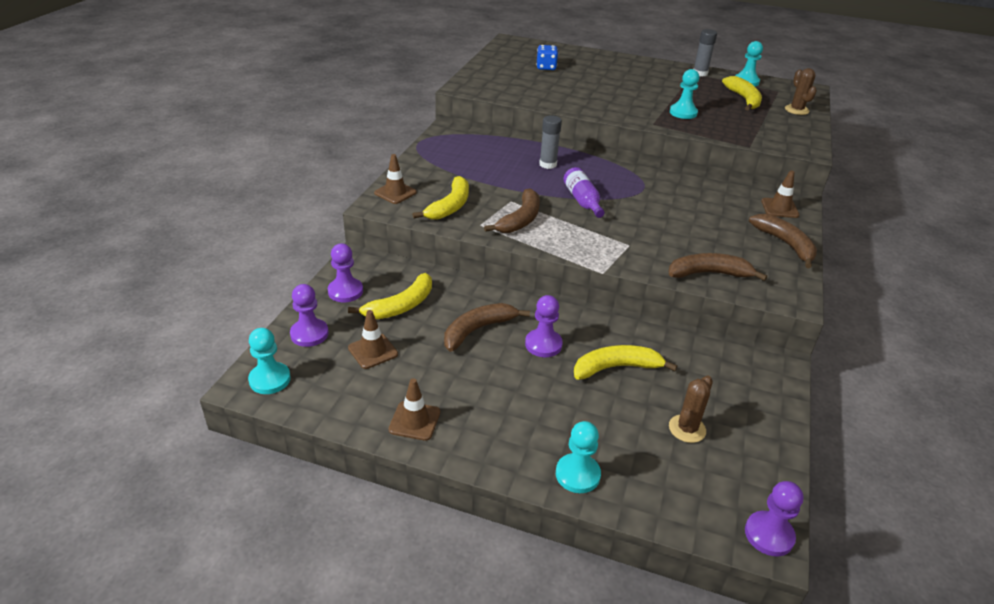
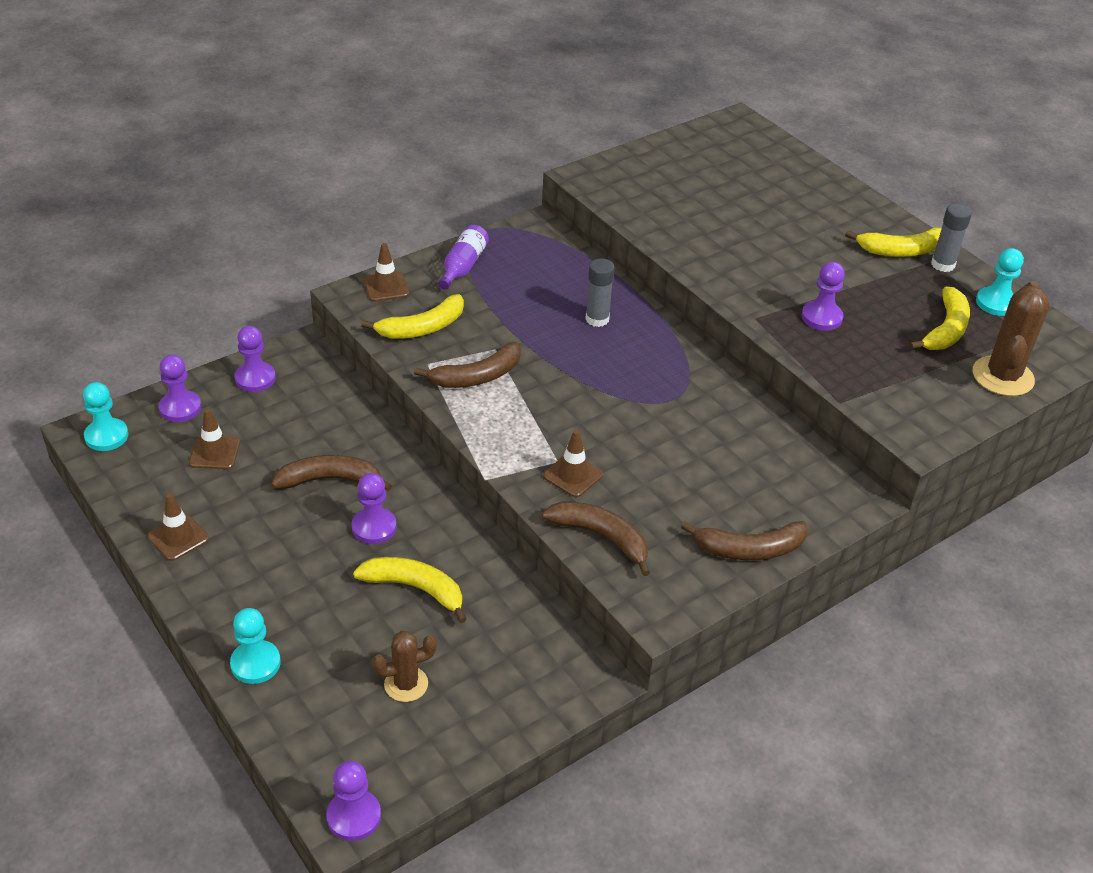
camera: 35 degrees right, 5 degrees up
yellow banana [348,273,432,319] -> yellow banana moved to [845,227,942,257]
blue dice [537,45,558,70] -> none
purple bottle [564,167,605,218] -> purple bottle moved to [439,225,489,290]
turquoise pawn [670,69,699,119] -> purple pawn [801,262,845,331]
brown banana [749,214,817,268] -> brown banana turned 75 degrees clockwise [681,521,808,560]
brown traffic cone [761,170,799,218] -> brown traffic cone moved to [543,430,603,497]
brown cactus [785,68,817,115] -> brown cactus [973,281,1050,396], size x1.62

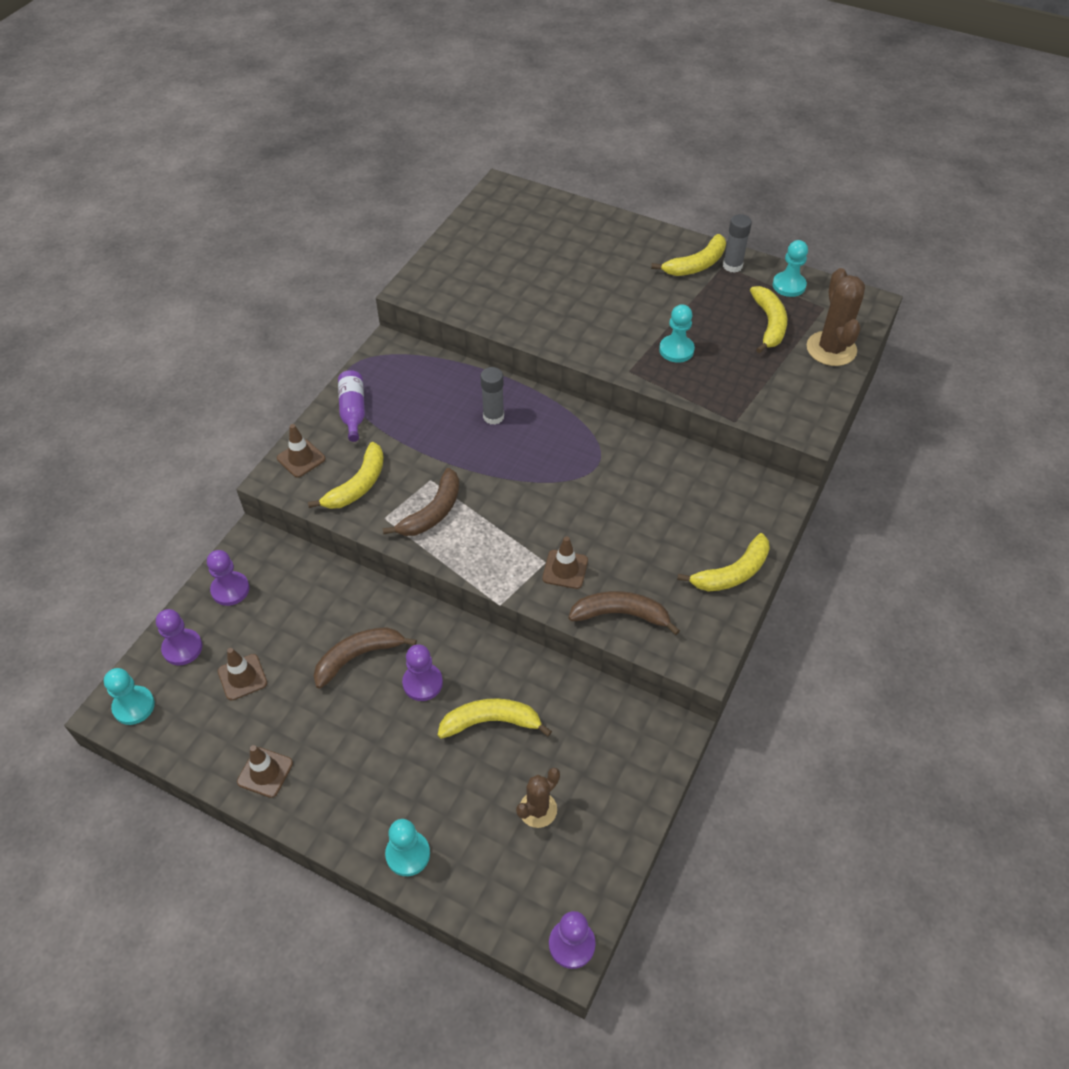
camera: 25 degrees left, 10 degrees up
brown banana [681,521,808,560] -> yellow banana [677,533,770,591]
purple pawn [801,262,845,331] -> turquoise pawn [659,304,695,363]

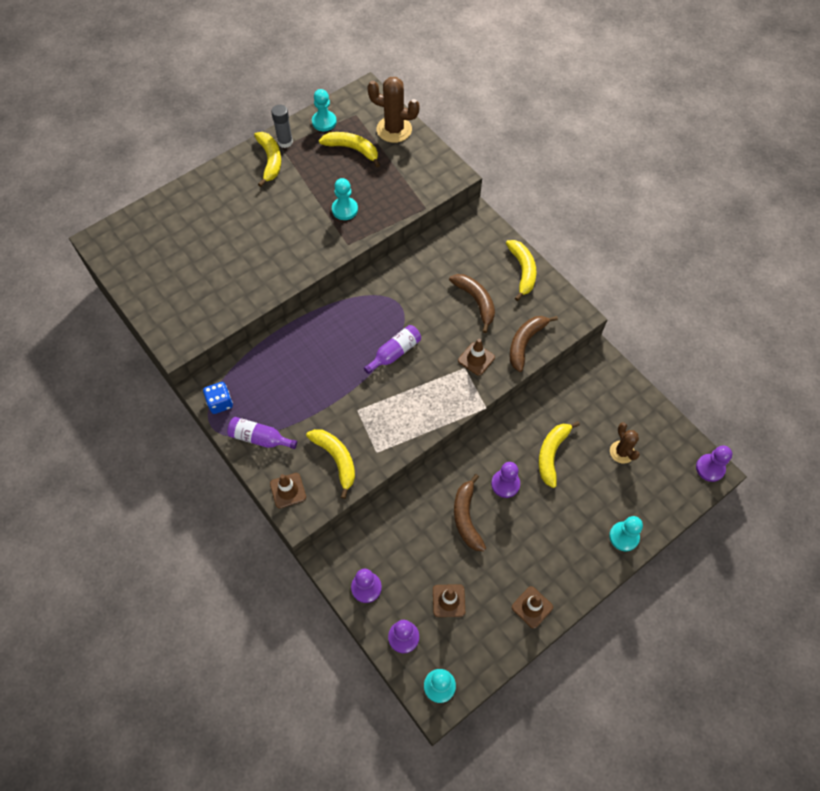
camera: 65 degrees left, 10 degrees up
brown banana [383,468,459,536] -> brown banana moved to [449,274,495,333]
grey glue stick [480,367,504,425] -> none
none -> blue dice [203,382,233,414]
none -> purple bottle [364,325,421,374]

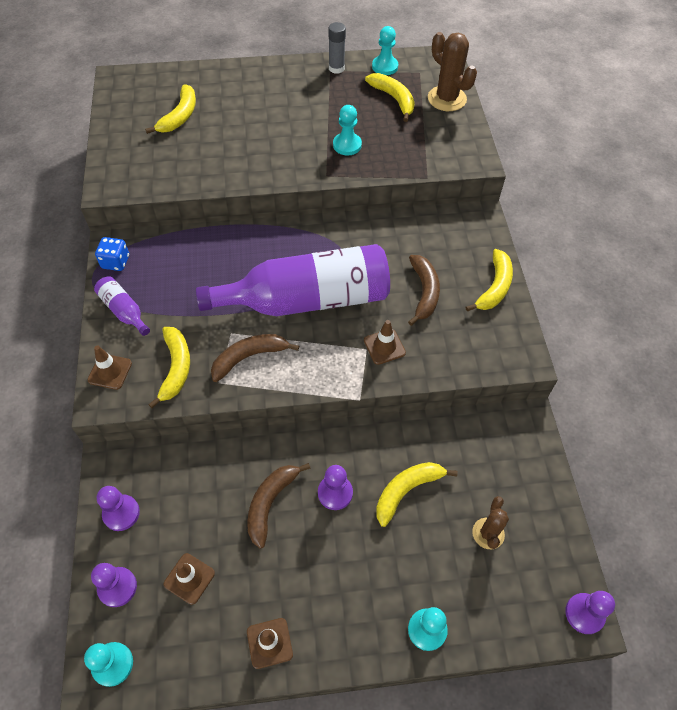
camera: 30 degrees right, 5 degrees down
yellow banana [254,132,281,187] -> yellow banana moved to [145,84,196,134]
purple bottle [364,325,421,374] -> purple bottle [196,244,390,316], size x2.44
brown banana [510,316,558,372] -> brown banana moved to [211,334,299,382]

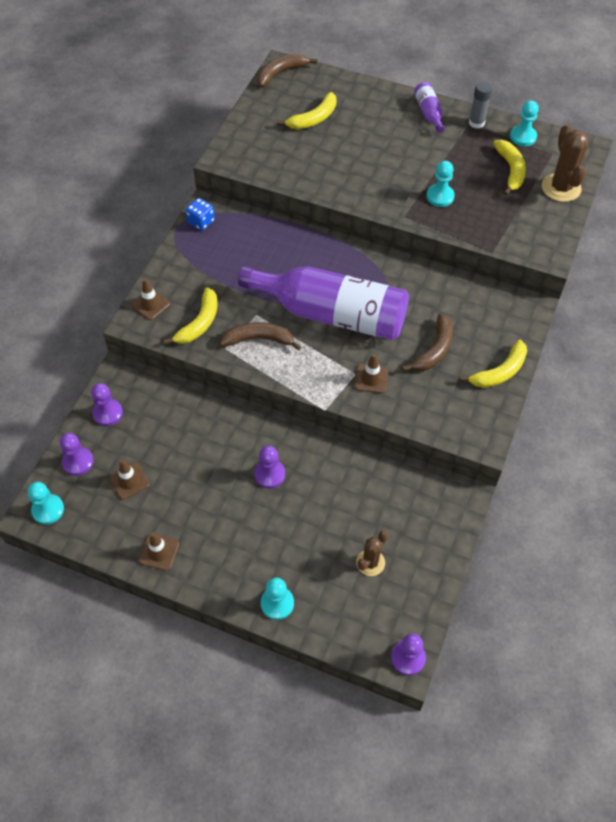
camera: 30 degrees right, 0 degrees up
purple bottle [94,276,150,336] -> purple bottle moved to [414,82,444,133]
brown banana [247,463,311,549] -> brown banana moved to [257,54,317,87]
yellow banana [376,462,458,527] -> none

